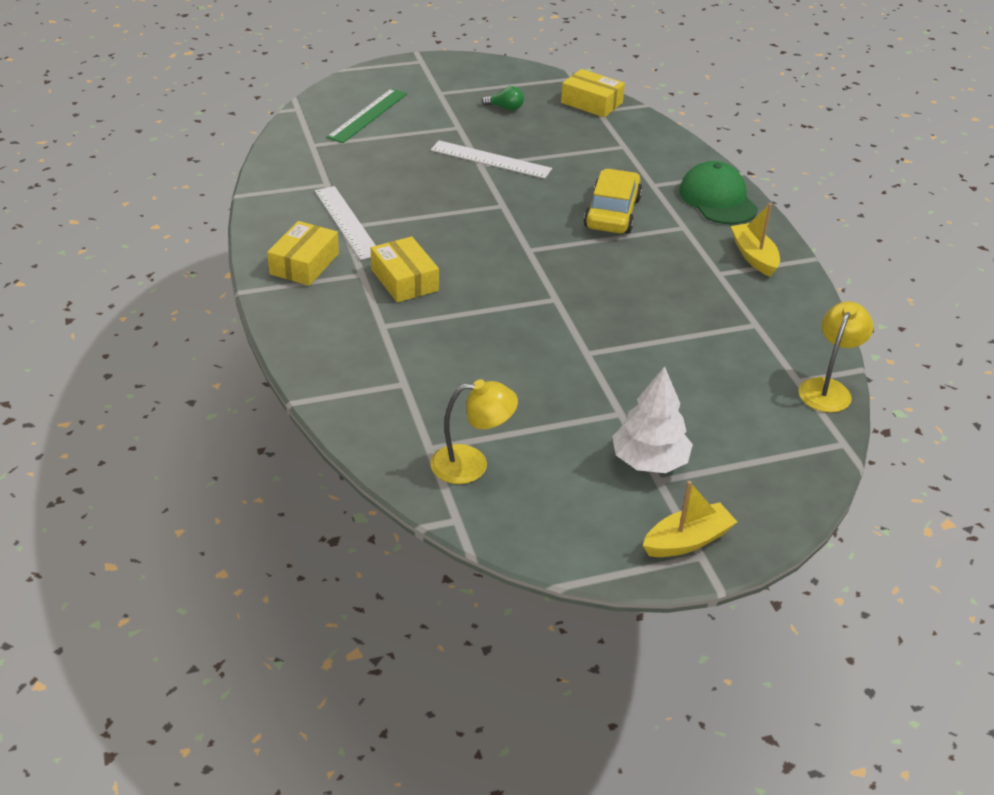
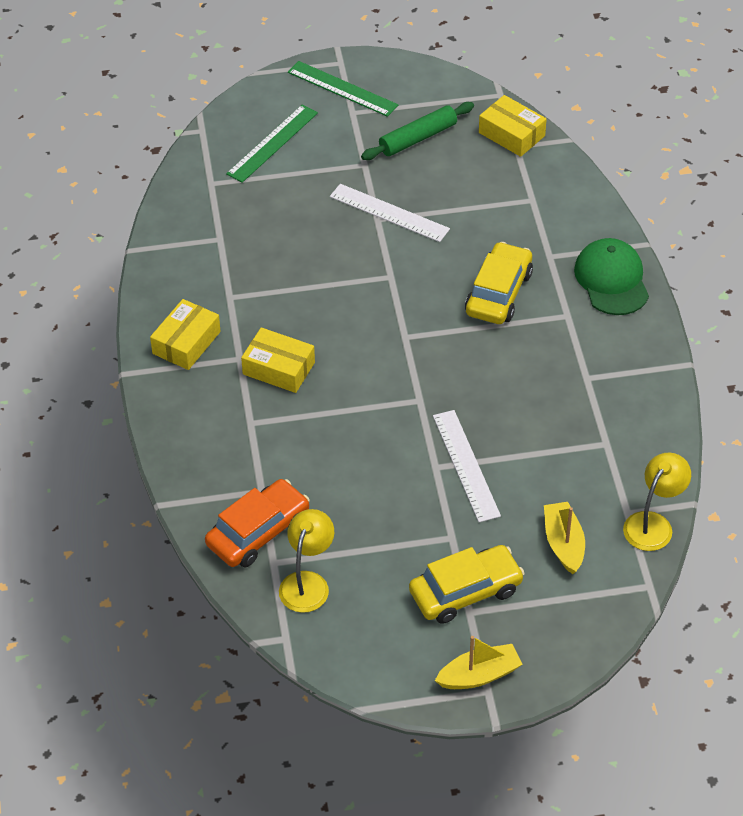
camera: 10 degrees right, 10 degrees up
white ruler [315,186,376,260] -> white ruler moved to [433,410,501,522]
yellow box [371,236,439,302] -> yellow box turned 45 degrees counterclockwise [241,327,315,393]
yellow lamp [430,379,518,484] -> yellow lamp turned 75 degrees counterclockwise [279,509,334,613]
green light bulb [481,86,524,111] -> green rolling pin [361,102,474,160]
white tree [612,366,693,473] -> yellow car [409,545,525,624]
yellow boat [731,203,780,277] -> yellow boat moved to [544,502,585,574]
none -> orange car [205,479,310,567]
none -> green ruler [288,61,398,117]

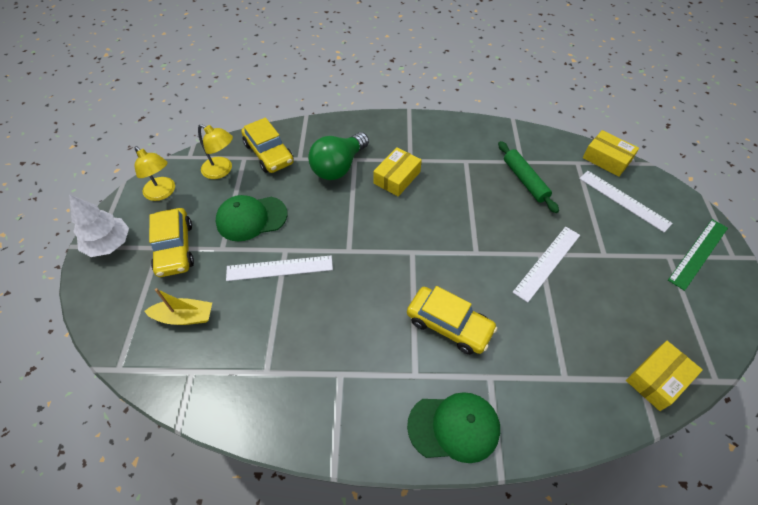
camera: 100 degrees right, 5 degrees up
yellow box [150,299,221,370] -> yellow box moved to [583,130,639,177]
orange car [205,479,310,567] -> yellow car [241,117,294,173]
green ruler [226,105,318,183] -> white ruler [579,171,673,232]
green rolling pin [361,102,474,160] -> green rolling pin moved to [498,141,559,213]
yellow boat [435,636,523,689] -> white tree [69,194,129,257]
yellow lamp [623,453,691,551] -> yellow lamp moved to [134,146,175,201]
none -> green cap [215,195,287,241]
none -> green light bulb [308,132,369,180]

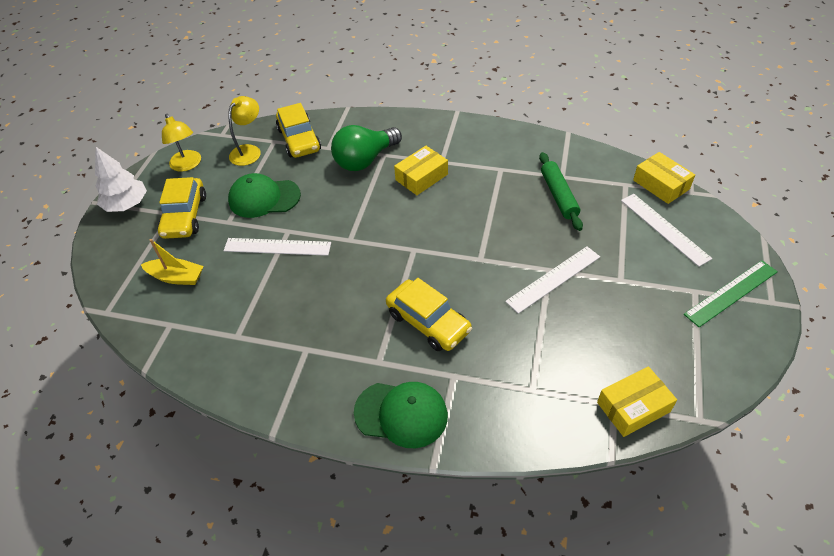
camera: 15 degrees right, 5 degrees down
yellow lamp [198,124,233,179] -> yellow lamp turned 105 degrees counterclockwise [228,96,261,166]

